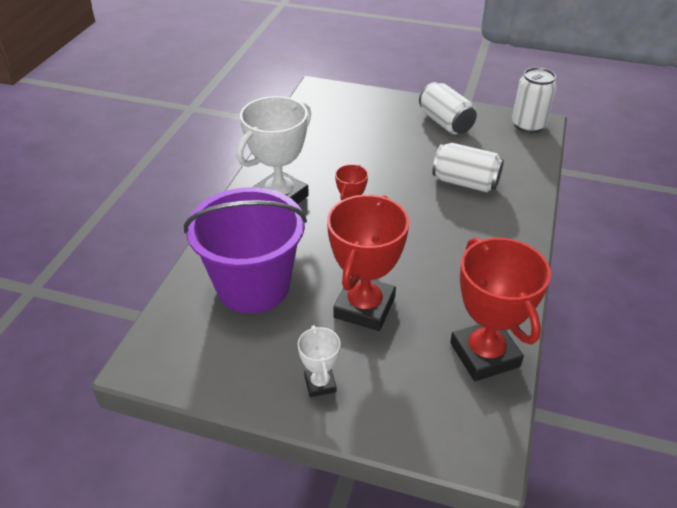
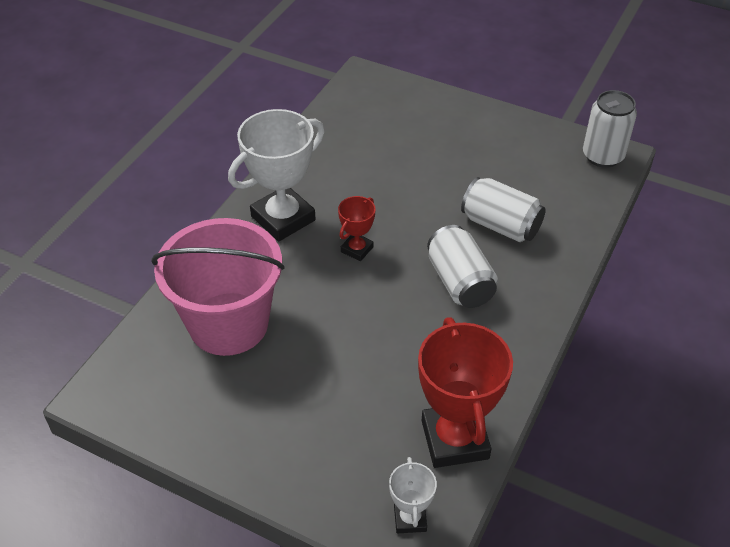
camera: 10 degrees right, 5 degrees up
purple bucket [184,187,307,313] -> pink bucket [151,218,285,356]
white trophy [298,325,341,397] -> white trophy moved to [389,457,437,533]
red trophy [327,195,409,331] -> none
white can [419,82,477,134] -> white can moved to [427,225,498,308]

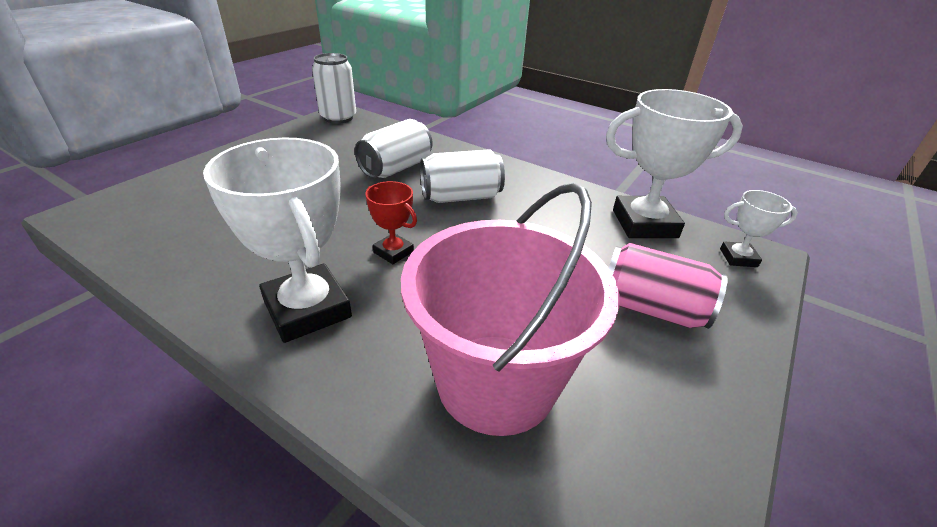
camera: 85 degrees left, 10 degrees down
red trophy [418,317,513,468] -> white trophy [606,89,743,238]
none -> pink can [609,243,728,329]

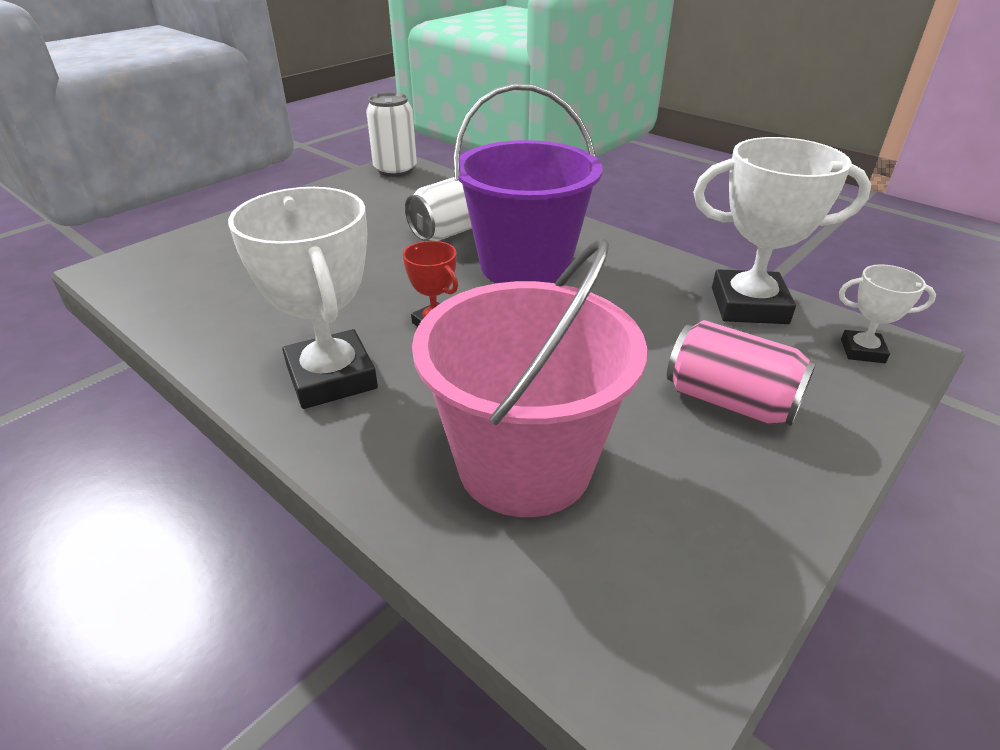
camera: 10 degrees right, 0 degrees up
white can [420,149,505,203] -> purple bucket [453,83,602,283]

